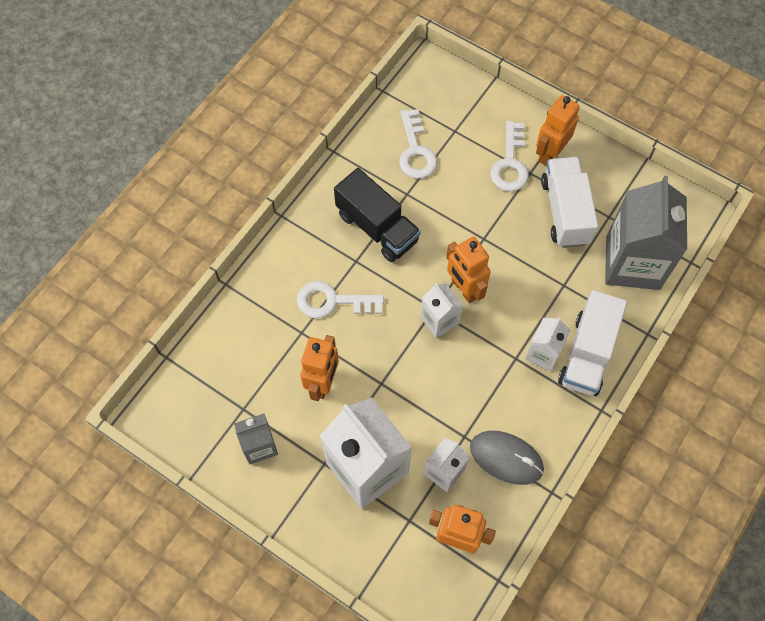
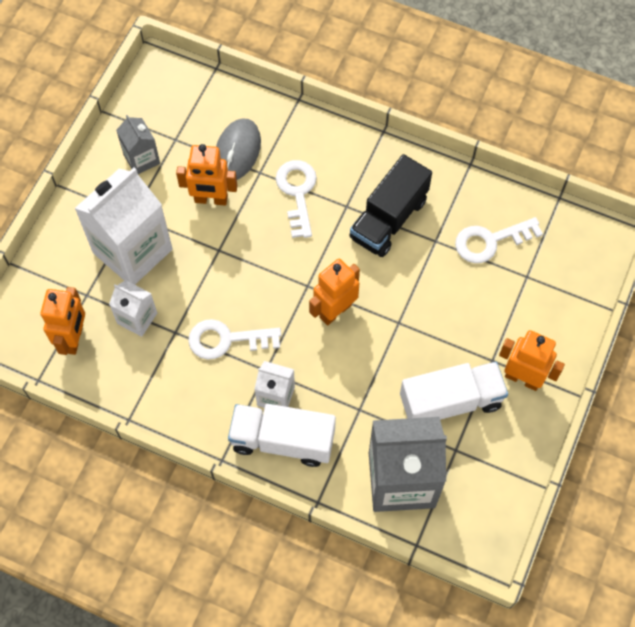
camera: 80 degrees right, 0 degrees up
white carton [420,283,463,338] -> none
grey mouse [470,431,544,485] -> grey mouse moved to [216,119,261,180]
white key [491,121,529,192] -> white key moved to [188,319,281,360]

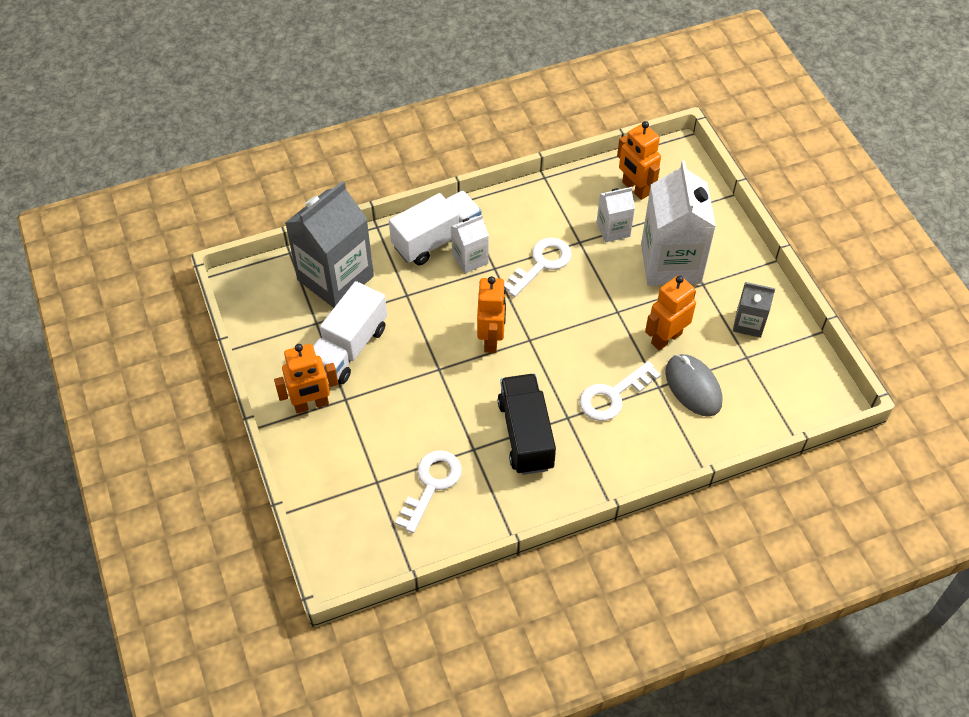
camera: 135 degrees right, 10 degrees down
white key [276,160,317,238] -> white key turned 105 degrees clockwise [579,361,661,421]

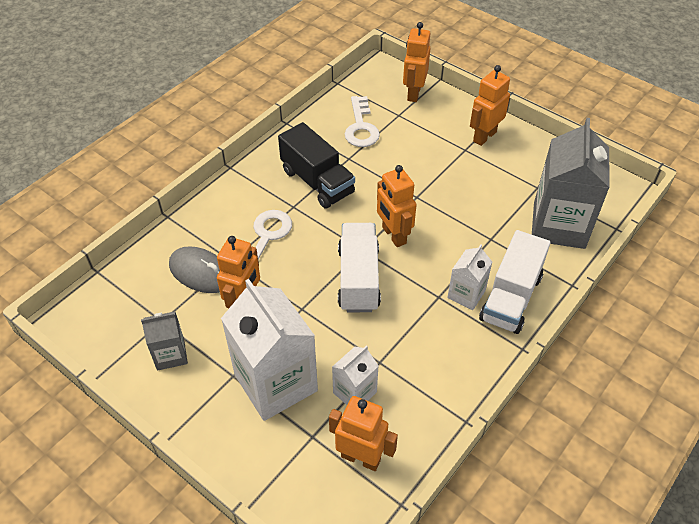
camera: 150 degrees right, 5 degrees down
white truck [313,281,387,384] -> white truck moved to [338,223,381,312]
white key [504,238,572,297] -> none
none -> orange robot [403,22,430,102]

